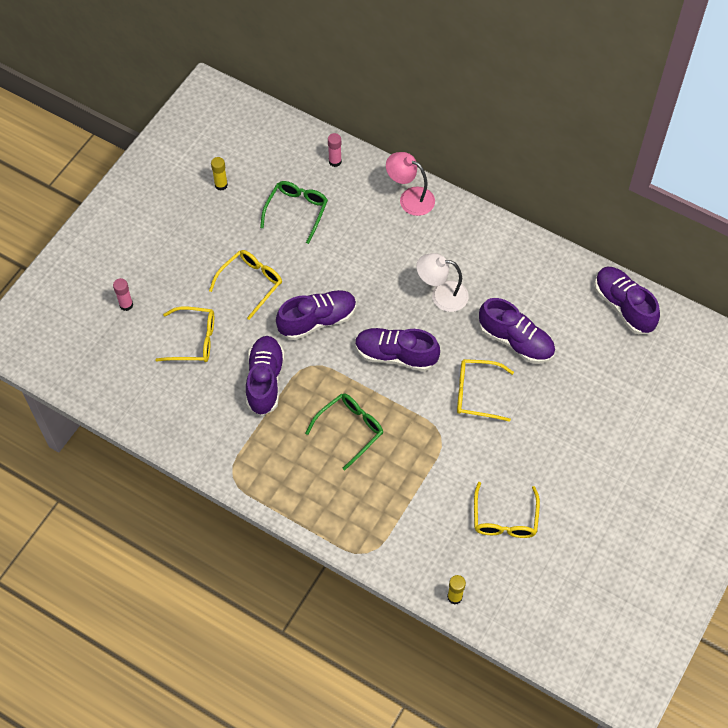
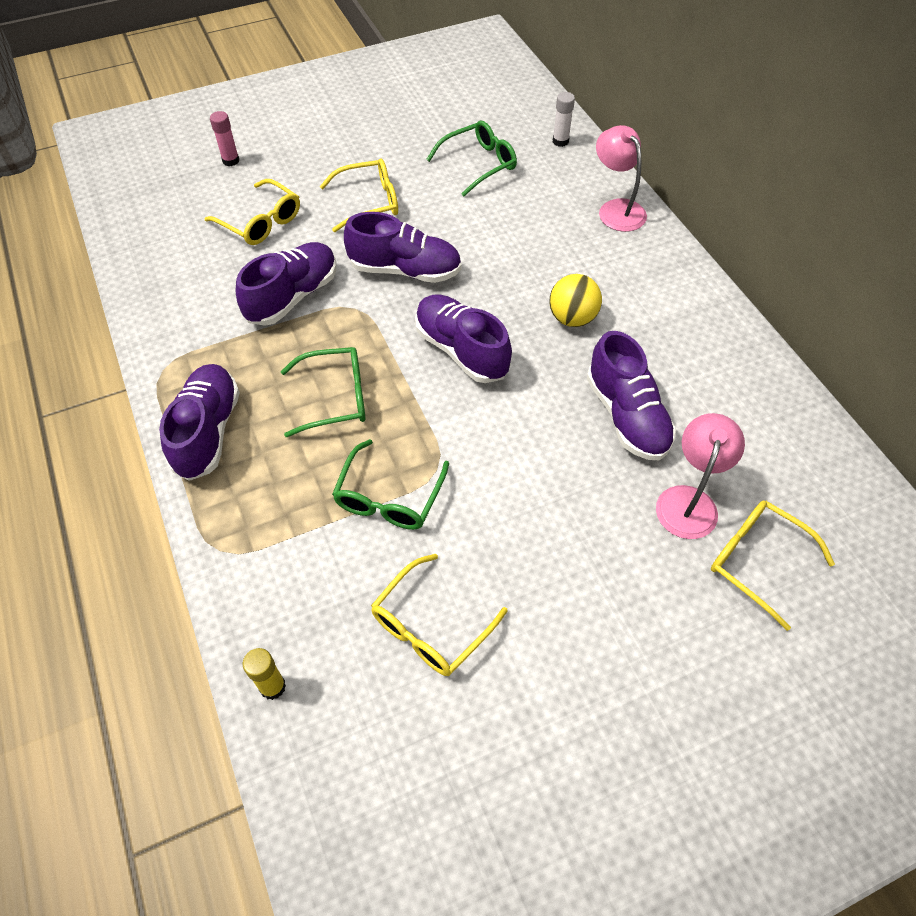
camera: 35 degrees right, 5 degrees down
yellow glue stick [211,157,228,191] -> none
pink glue stick [328,133,342,167] -> white glue stick [553,92,575,147]
white lamp [416,253,469,312] -> yellow ball [549,274,602,327]
yellow glasses [457,359,514,422] -> yellow glasses moved to [711,500,835,631]
purple shoe [595,266,660,334] -> purple shoe moved to [159,364,240,481]
none -> green glasses [332,439,449,530]
none -> pink lamp [656,413,745,539]

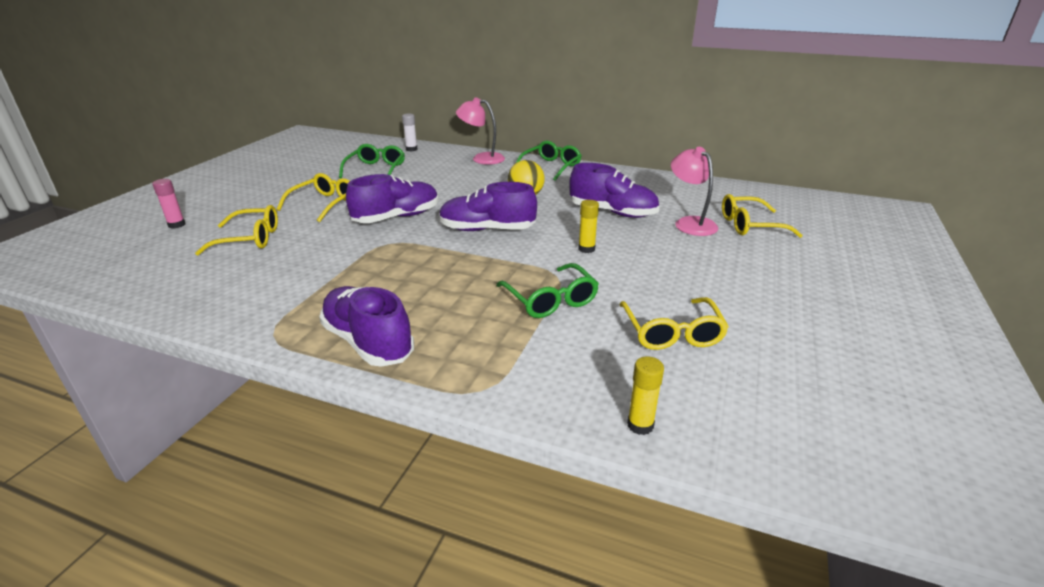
camera: 45 degrees left, 25 degrees down
purple shoe [236,242,336,326] -> none
green glasses [281,347,366,437] -> green glasses moved to [516,141,582,181]
none -> yellow glue stick [578,200,599,253]

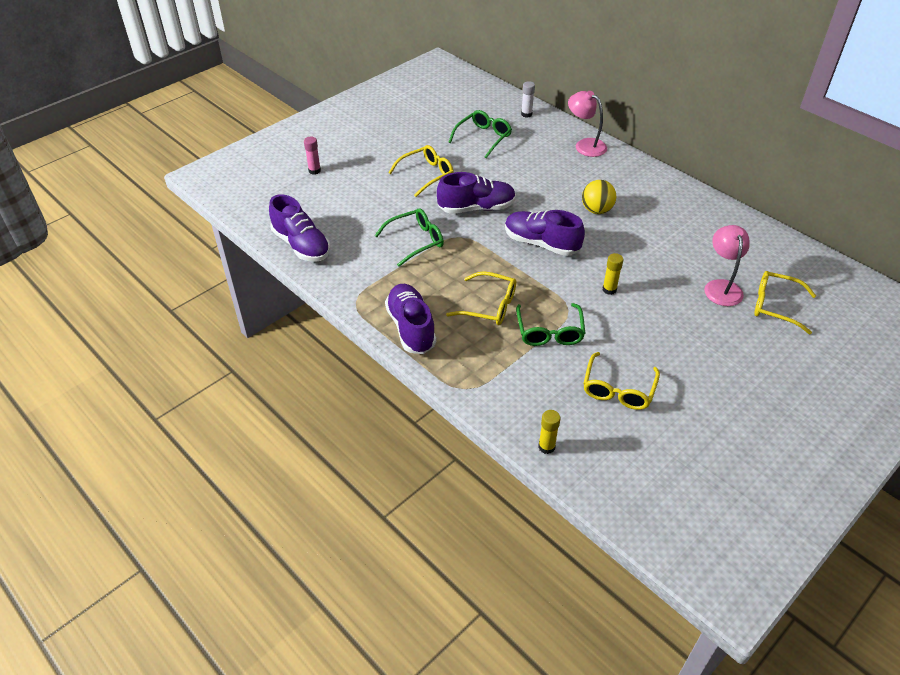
camera: 25 degrees right, 15 degrees up
yellow glasses [195,205,278,255] -> yellow glasses moved to [446,271,516,325]
green glasses [516,141,582,181] -> green glasses moved to [375,208,444,267]
purple shoe [569,163,659,218] -> purple shoe moved to [269,194,330,262]

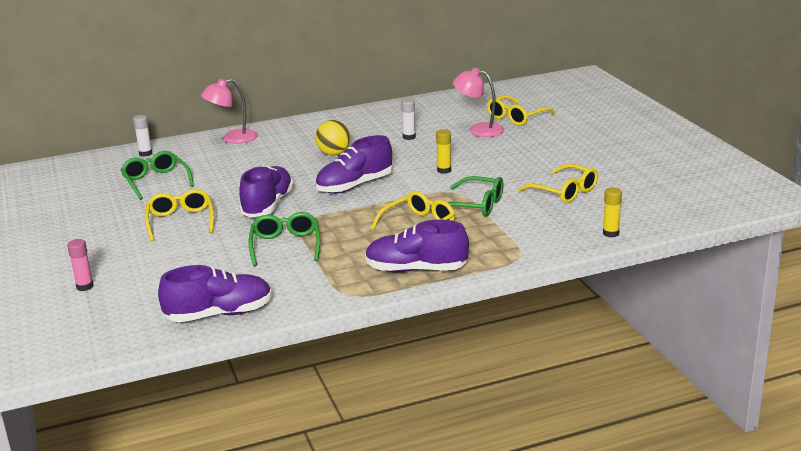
camera: 65 degrees left, 20 degrees down
none -> white glue stick [401,98,416,140]

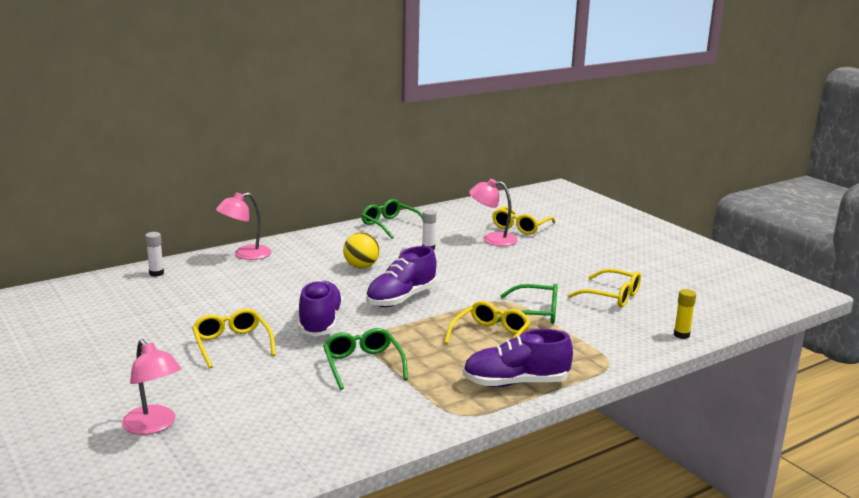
camera: 15 degrees left, 5 degrees down
pink glue stick [67,239,94,291] -> pink lamp [122,339,181,435]
green glasses [120,151,194,200] -> green glasses moved to [361,199,423,239]
purple shoe [158,265,272,322] -> none
yellow glue stick [436,129,451,174] -> none

